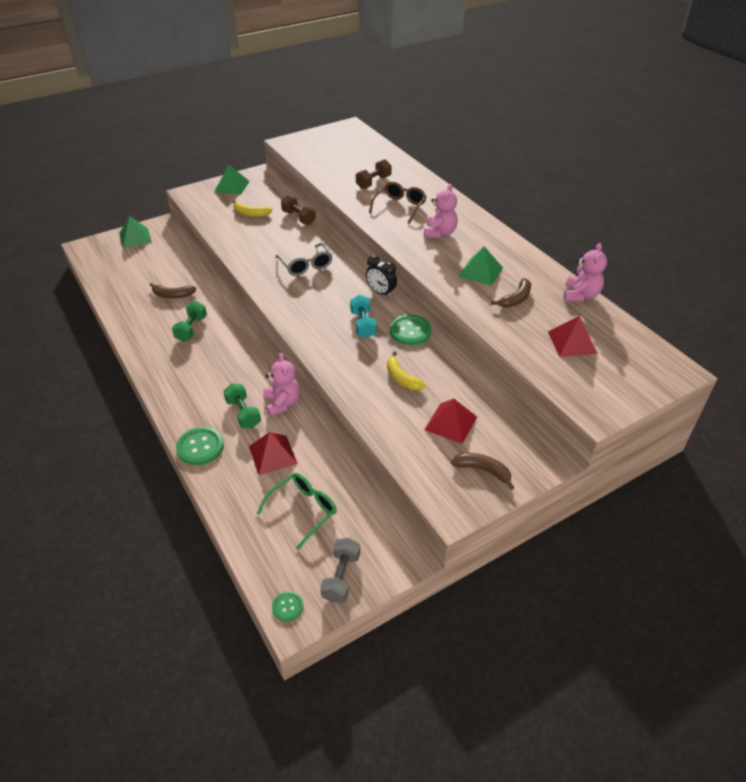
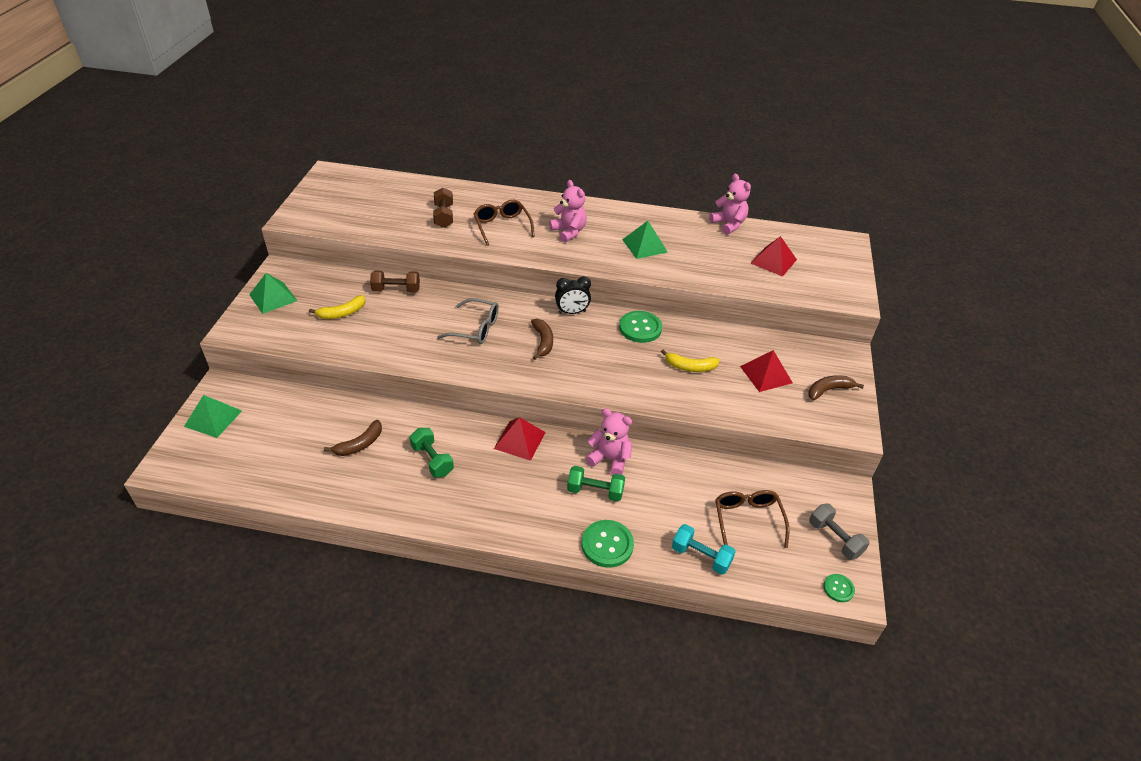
camera: 50 degrees left, 0 degrees up
red pyramid [249,432,298,475] -> red pyramid moved to [494,417,546,461]
green glasses [257,473,337,550] -> brown glasses [715,490,790,548]
turquoise dumbbell [350,295,377,338] -> turquoise dumbbell moved to [672,524,736,575]
brown banana [491,278,531,308] -> brown banana moved to [531,319,553,360]

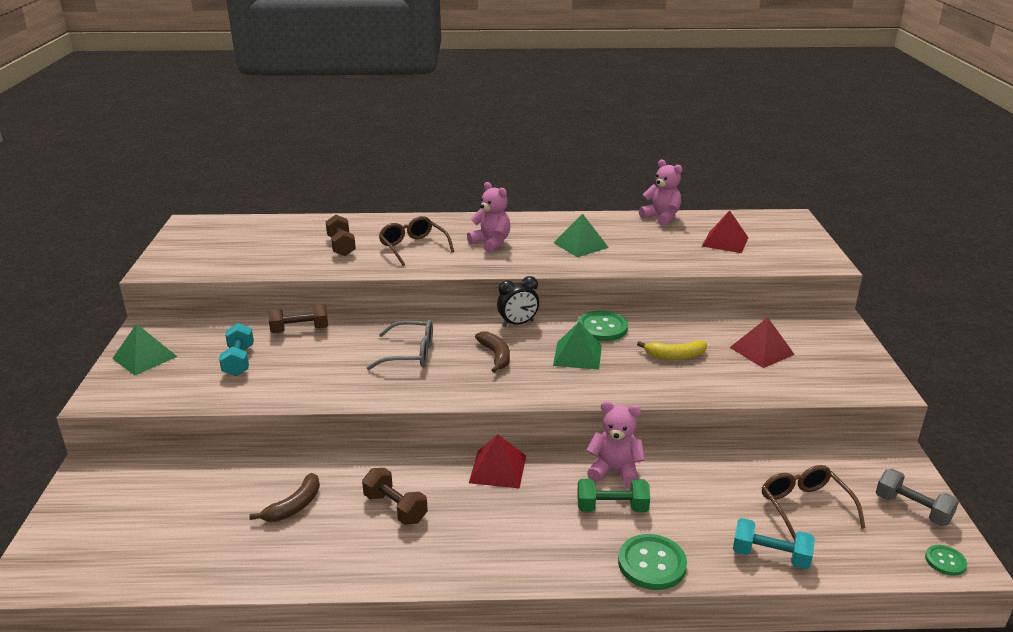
camera: 10 degrees left, 15 degrees down
green pyramid [184,395,242,438] -> green pyramid moved to [553,321,602,370]
yellow banana [309,295,366,319] -> turquoise dumbbell [219,323,254,376]
green dumbbell [410,428,454,477] -> brown dumbbell [362,468,428,525]
brown banana [808,375,864,401] -> none

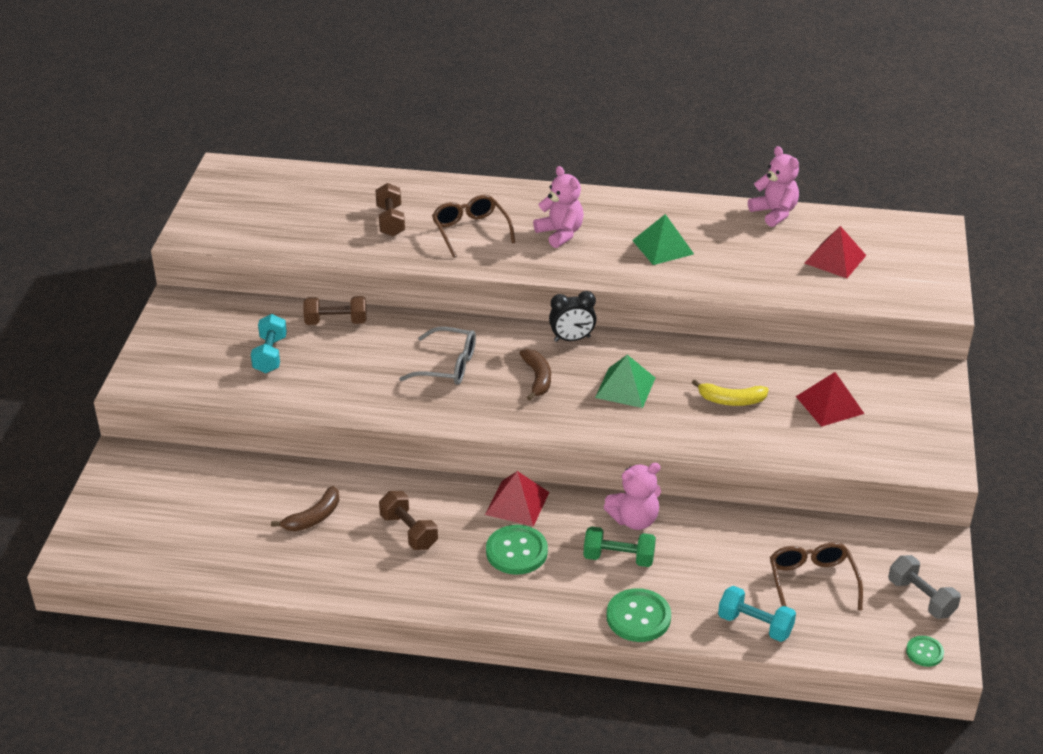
camera: 10 degrees right, 10 degrees up
green pyramid [112,324,177,375] -> none
green button [577,311,628,341] -> green button moved to [486,525,548,575]
pink teddy bear [586,401,645,487] -> pink teddy bear turned 135 degrees clockwise [604,463,661,530]

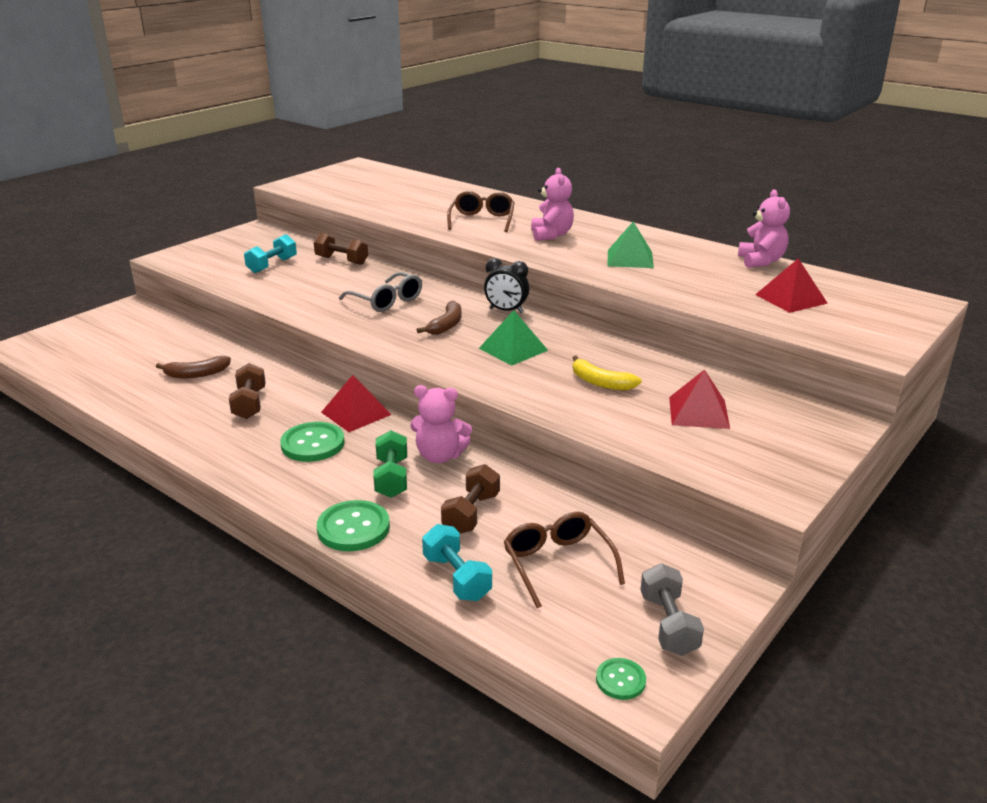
camera: 30 degrees right, 10 degrees down
brown dumbbell [375,183,405,237] -> brown dumbbell moved to [441,464,500,534]
green dumbbell [583,526,656,567] -> green dumbbell turned 45 degrees clockwise [373,430,407,498]
brown glasses [770,542,863,611] -> brown glasses turned 45 degrees counterclockwise [504,512,625,608]

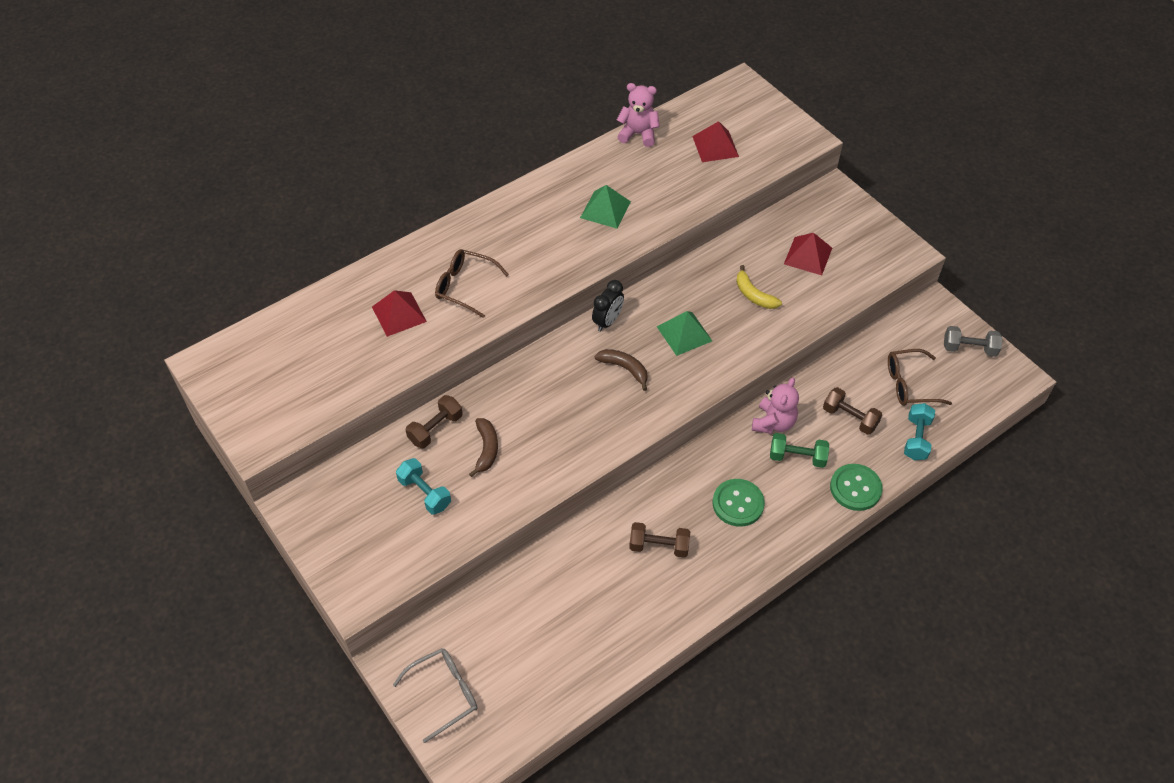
camera: 75 degrees left, 25 degrees up
brown banana [156,356,231,378] -> brown banana moved to [469,418,498,477]
red pyramid [321,375,392,432] -> red pyramid moved to [372,290,427,337]
grey glasses [339,272,422,312] -> grey glasses moved to [393,648,478,743]
turquoise dumbbell [422,524,492,601] -> turquoise dumbbell turned 60 degrees counterclockwise [904,403,935,460]
pink teddy bear [531,168,574,241] -> none
yellow banana [573,356,642,390] -> yellow banana turned 90 degrees clockwise [736,265,782,309]
green button [596,658,646,700] -> none

